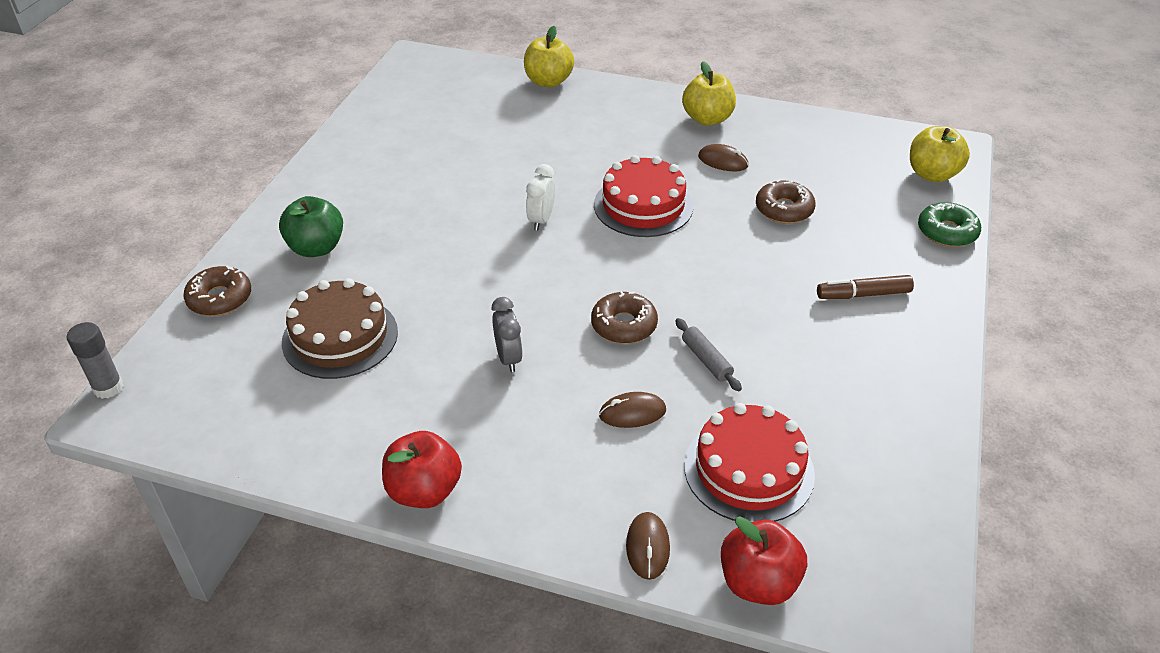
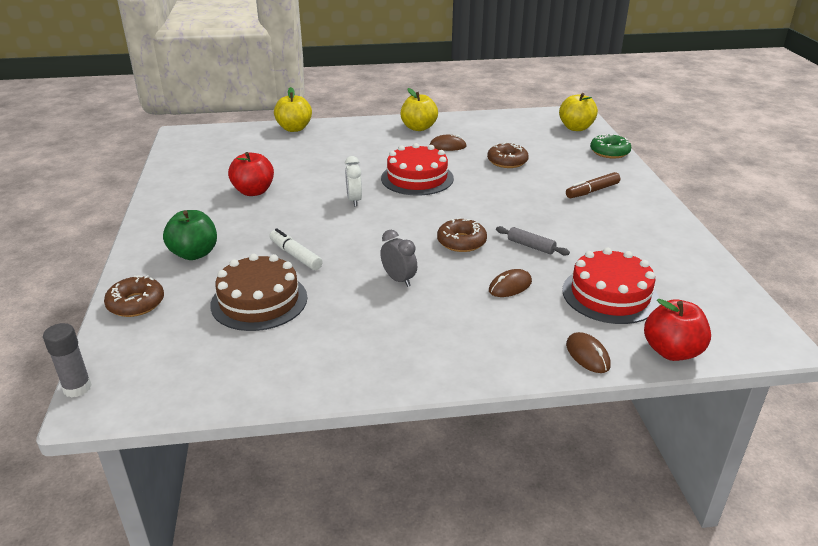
camera: 25 degrees left, 10 degrees down
red apple [382,431,462,508] -> red apple moved to [228,152,274,196]
none -> white marker [269,229,323,270]

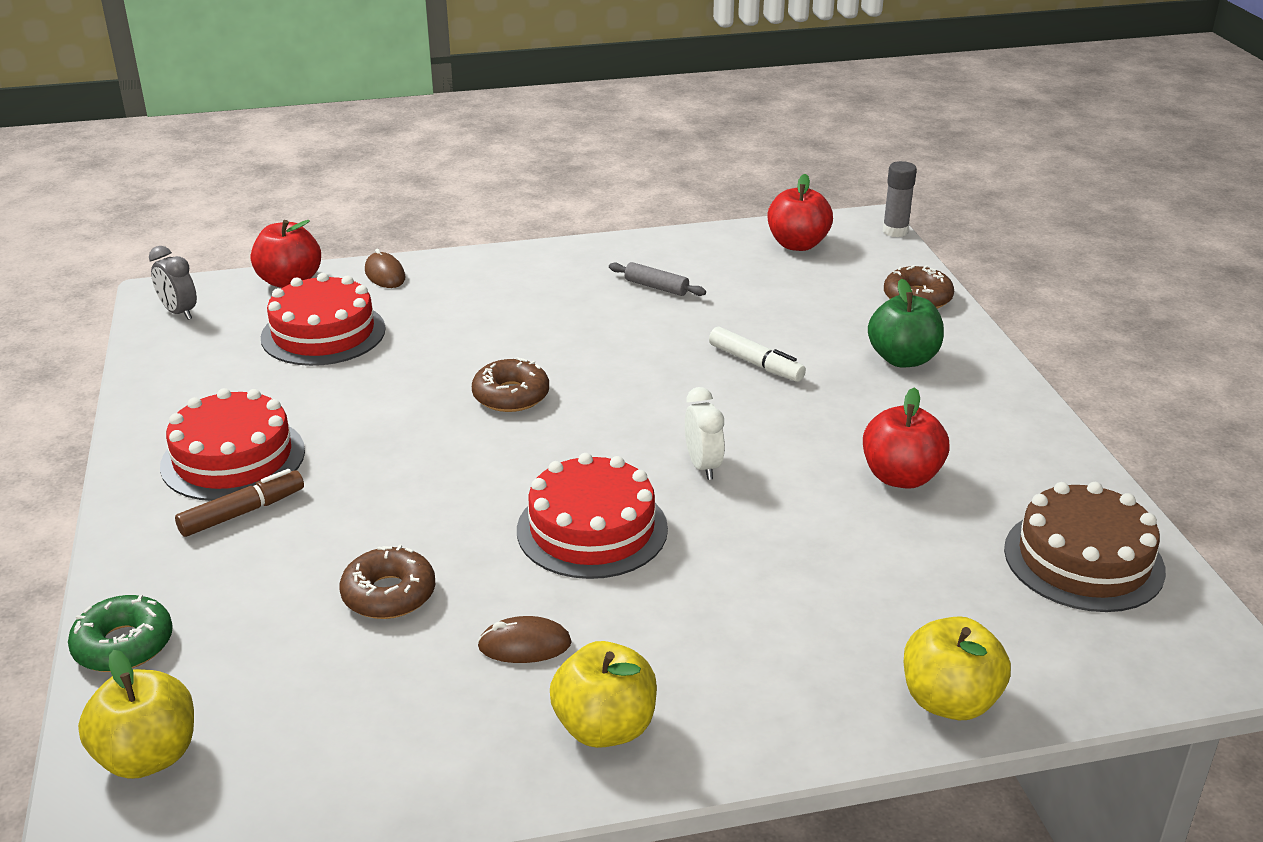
camera: 175 degrees right, 0 degrees up
brown cake [210,254,307,331] -> brown cake moved to [1004,482,1166,612]
grey clock [380,230,417,287] -> grey clock moved to [149,246,197,320]
brown mouse [489,269,532,297] -> none
grey rolling pin [496,226,570,255] -> grey rolling pin moved to [609,262,706,296]
none -> red cake [160,388,305,501]
none -> red apple [768,174,833,251]

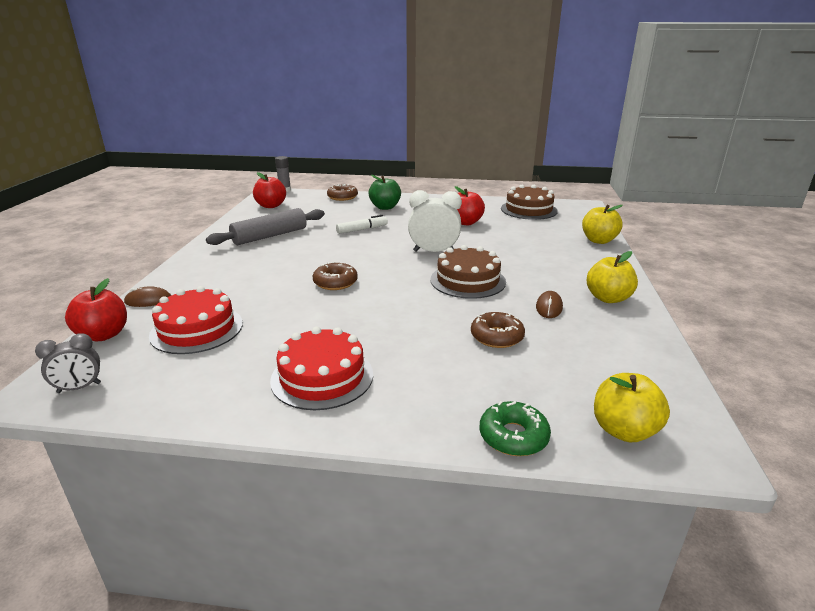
camera: 70 degrees left, 5 degrees down
brown marker [175,469,304,537] -> none
red cake [517,453,668,579] -> brown cake [430,245,506,299]
grey rolling pin [609,262,706,296] -> grey rolling pin [206,208,325,245], size x2.09
white clock [685,387,725,480] -> white clock [408,190,462,252], size x1.64

